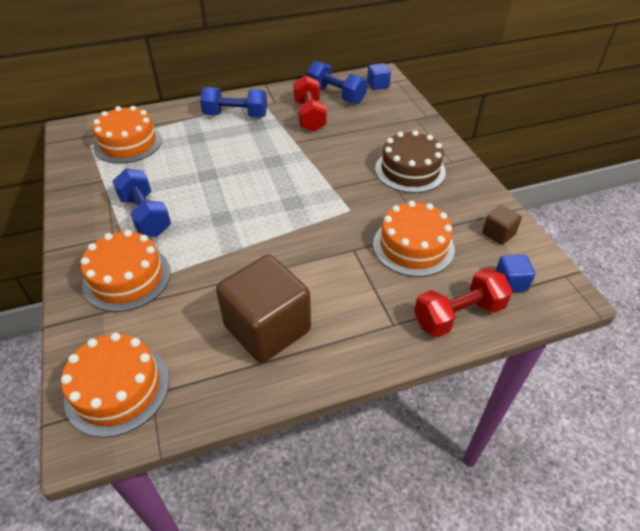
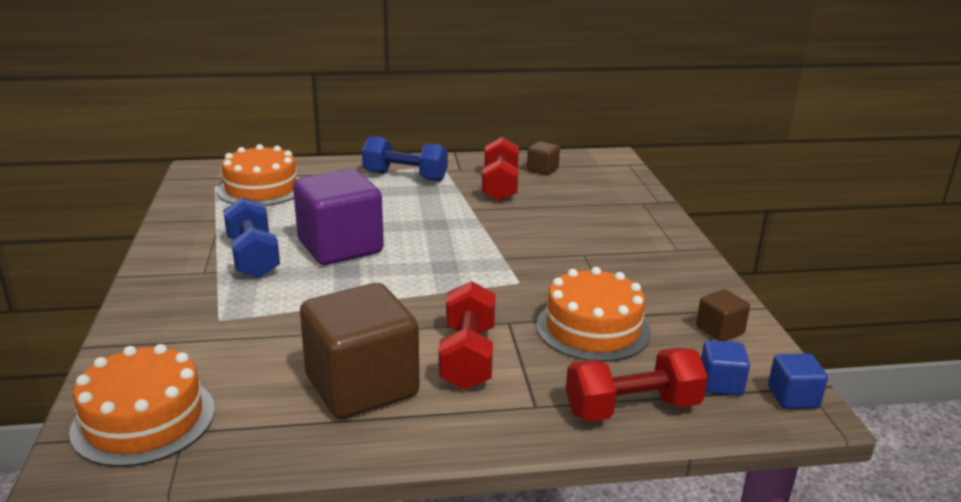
camera: 10 degrees right, 20 degrees down
orange cake [81,230,171,312] -> none
blue dumbbell [307,61,367,104] -> brown cube [527,142,560,175]
blue cube [367,63,391,90] -> blue cube moved to [768,354,828,409]
brown cake [375,130,446,193] -> none
none -> purple cube [293,169,384,265]
none -> red dumbbell [438,281,496,390]

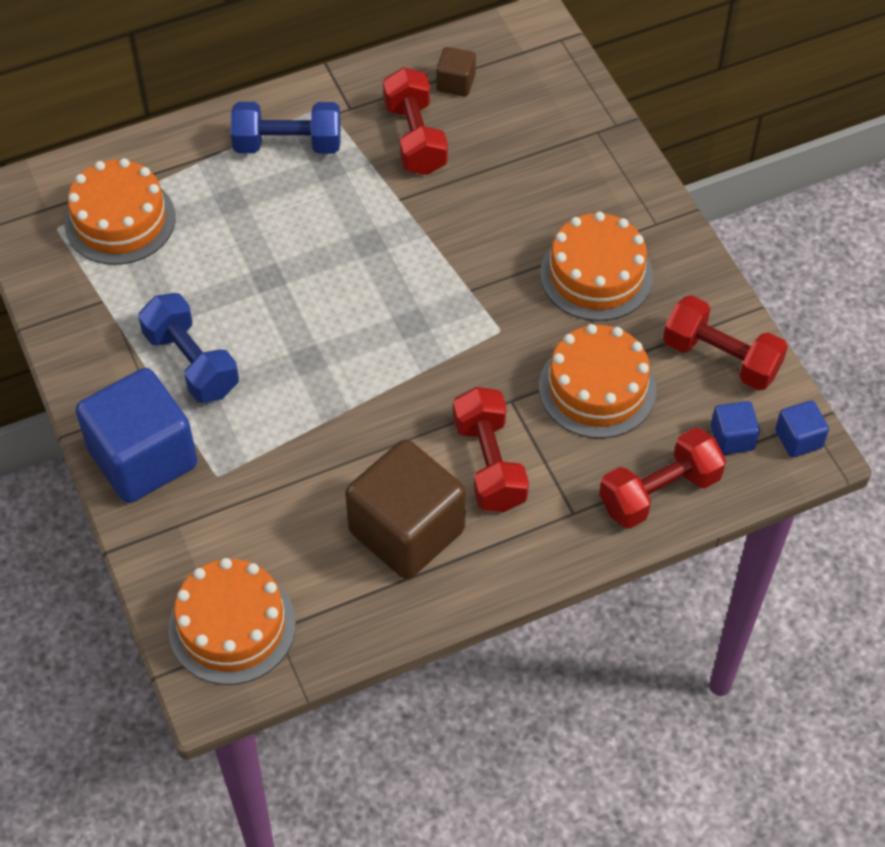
camera: 15 degrees left, 30 degrees up
purple cube [293,169,384,265] -> none
brown cube [696,289,750,341] -> red dumbbell [663,295,788,391]
none -> blue cube [76,368,197,503]
none -> orange cake [540,212,653,321]

